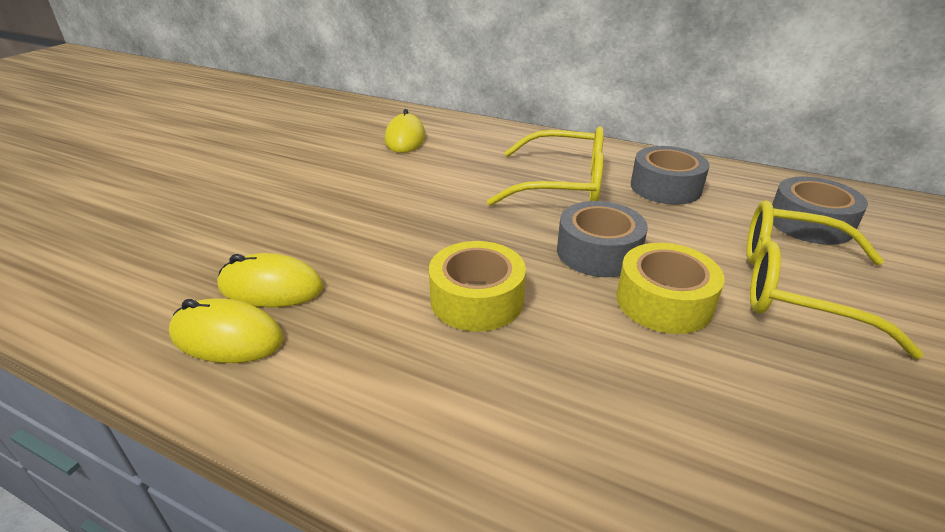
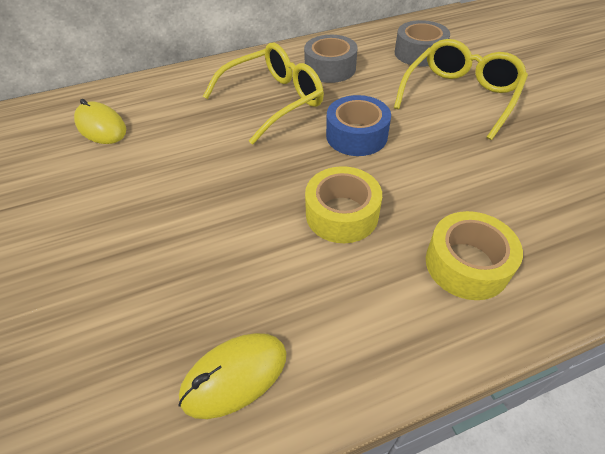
camera: 45 degrees left, 15 degrees up
yellow mouse [217,253,324,307] -> none
grey tape [557,201,648,277] -> blue tape [326,95,391,156]
yellow tape [616,243,724,334] -> yellow tape moved to [426,211,523,300]
yellow glasses [747,200,924,359] -> yellow glasses turned 150 degrees clockwise [394,39,528,140]

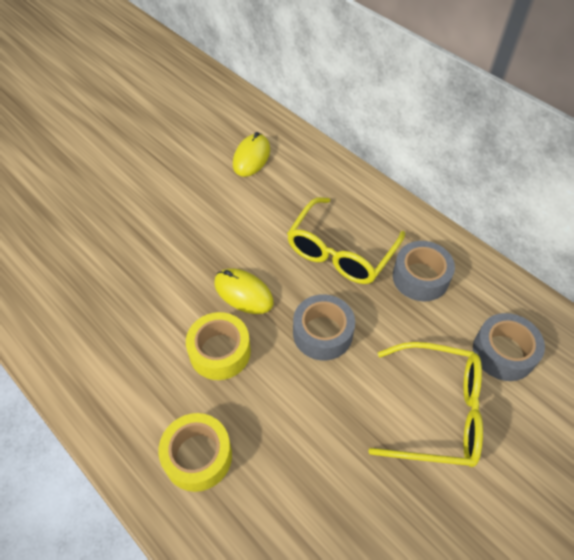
camera: 65 degrees right, 5 degrees up
yellow mouse [178,333,287,419] -> yellow mouse moved to [214,268,274,314]
yellow glasses [203,43,324,145] -> yellow glasses turned 90 degrees clockwise [287,197,405,284]
blue tape [326,95,391,156] -> grey tape [293,294,355,361]

